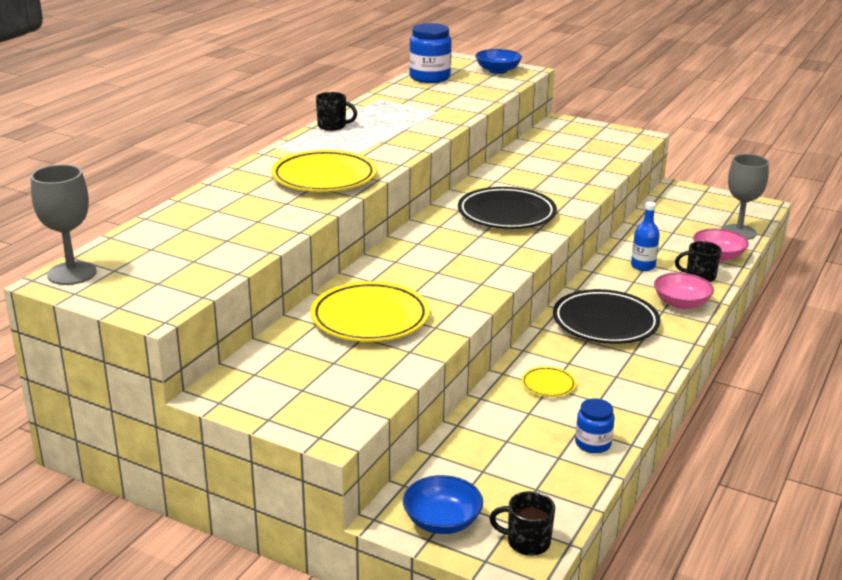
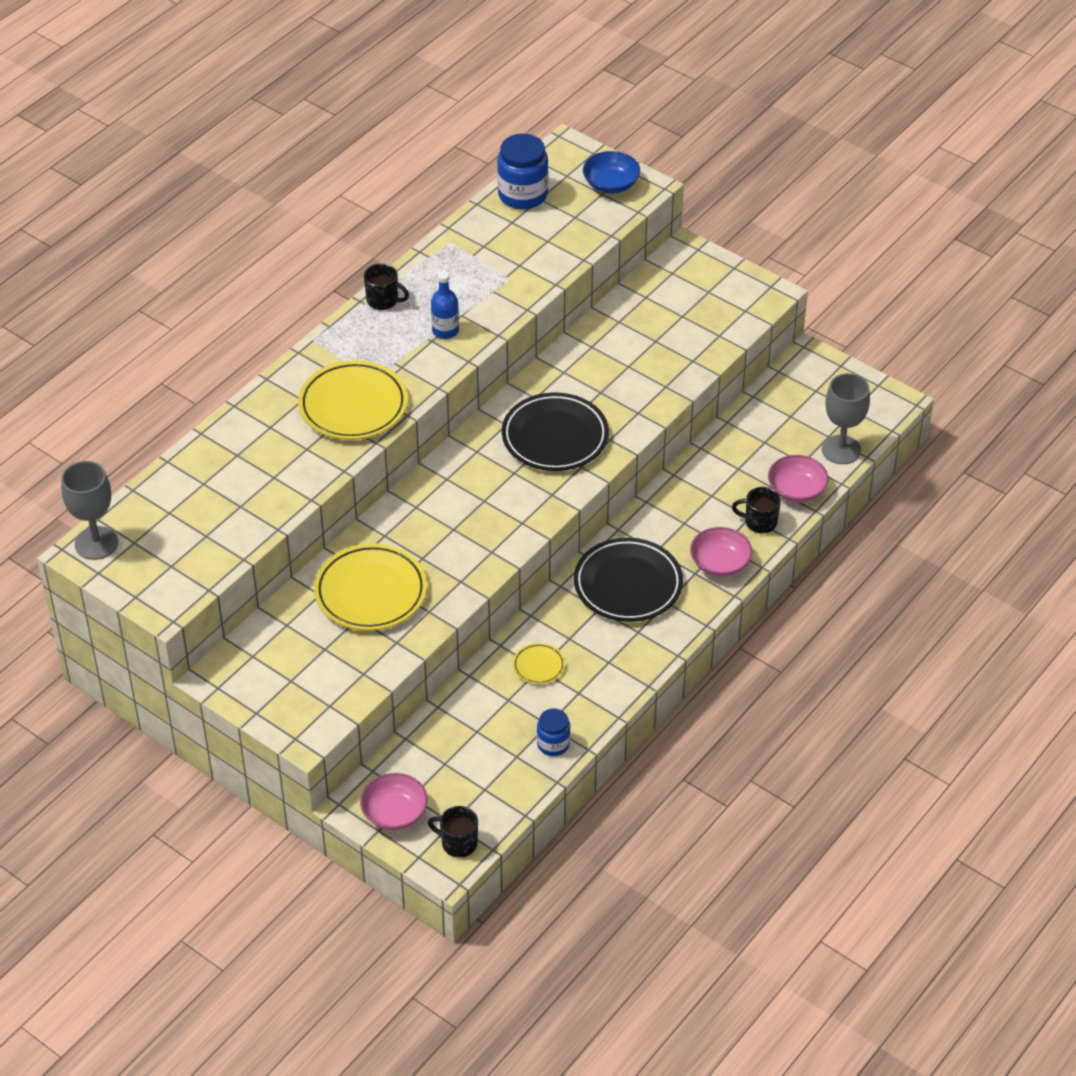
camera: 10 degrees right, 20 degrees up
blue bowl [403,475,483,534] -> pink bowl [360,773,428,830]
blue bottle [631,202,660,271] -> blue bottle moved to [431,271,459,339]

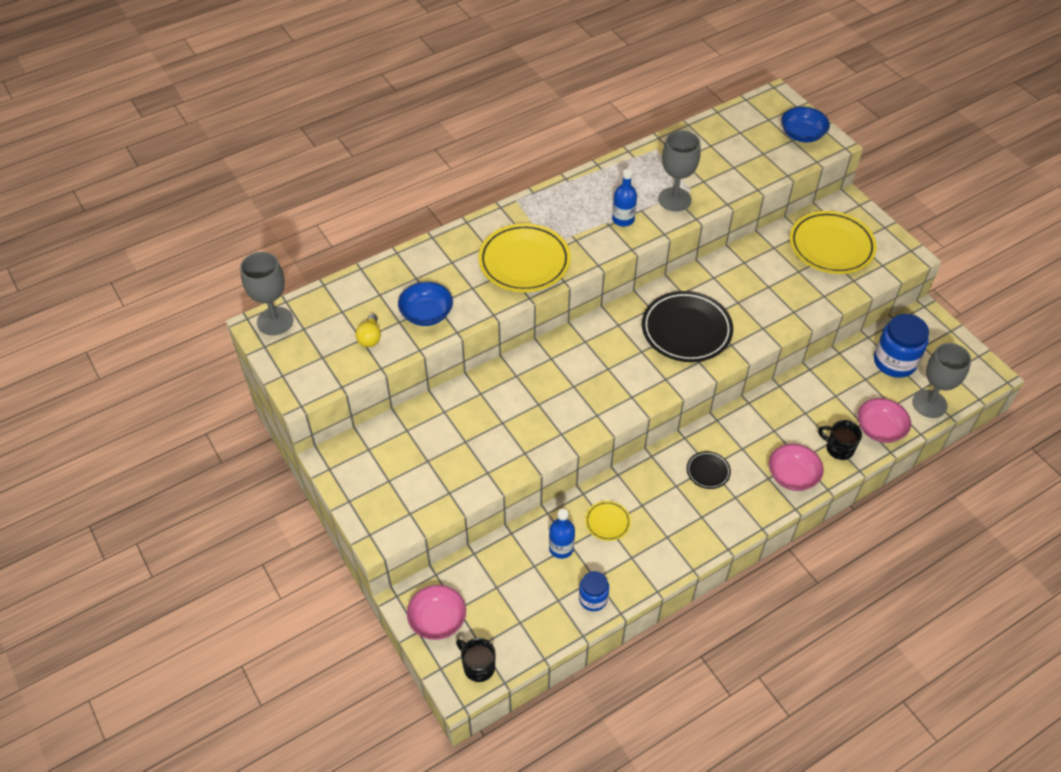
camera: 20 degrees right, 5 degrees up
yellow plate [314,543,427,631] -> yellow plate moved to [790,211,877,274]
black mug [364,264,409,310] -> none
blue jar [497,134,548,209] -> blue jar moved to [874,314,929,378]
black plate [574,538,683,622] -> black plate [687,451,731,489], size x0.47
none -> yellow light bulb [355,314,381,347]
none -> blue bowl [398,282,453,326]
none -> blue bottle [549,509,575,559]
none -> grey goblet [658,130,701,211]

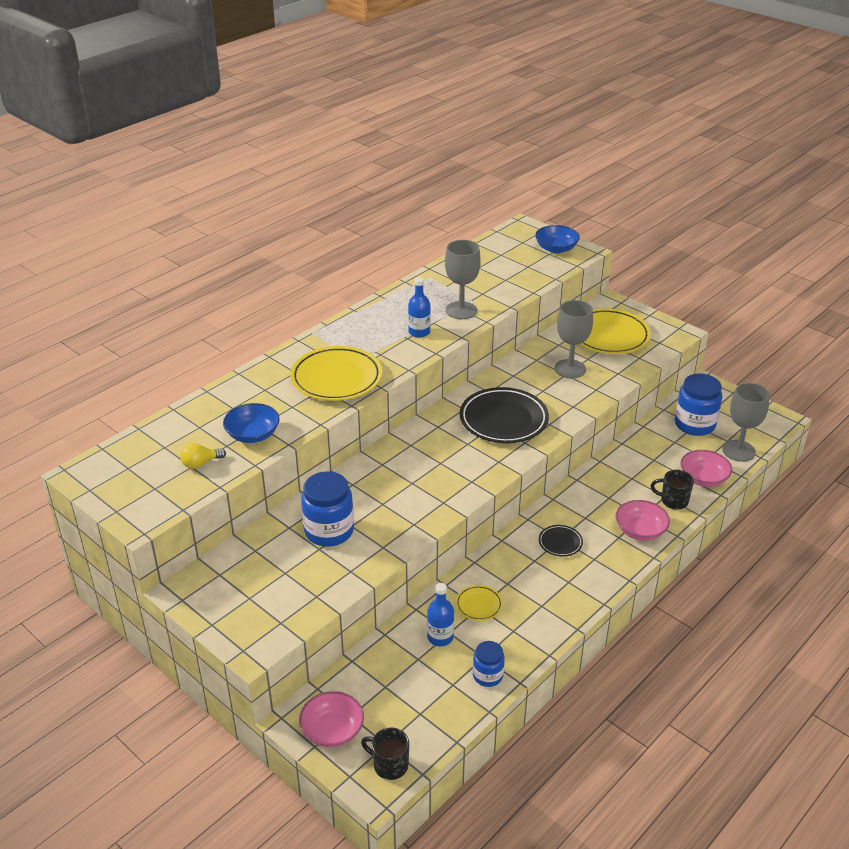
camera: 15 degrees left, 15 degrees down
grey goblet [240,252,293,335] -> grey goblet moved to [554,300,593,379]
yellow light bulb [355,314,381,347] -> yellow light bulb turned 75 degrees clockwise [180,443,226,469]
none -> blue jar [301,471,354,547]

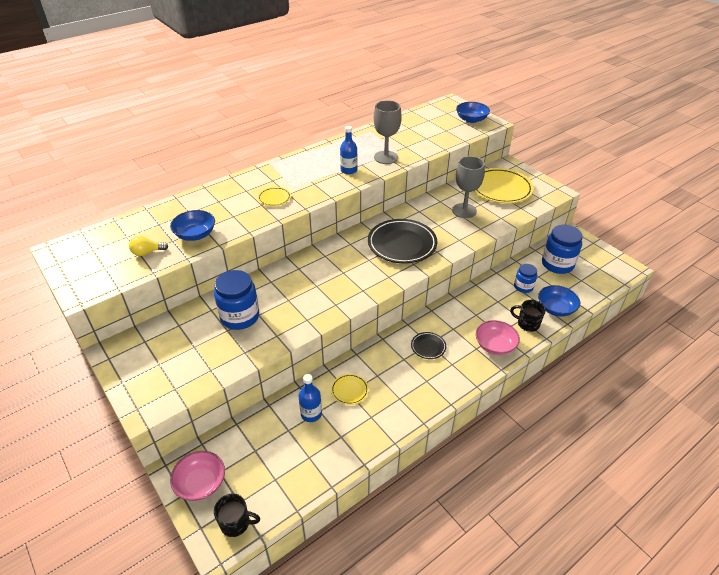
camera: 10 degrees right, 5 degrees up
yellow plate [290,346,382,401] -> yellow plate [258,187,291,206], size x0.47
black mug [361,728,409,780] -> black mug turned 150 degrees clockwise [214,494,260,537]
blue jar [473,641,505,687] -> blue jar moved to [514,264,537,293]
pink bowl [680,450,732,487] -> blue bowl [538,285,580,317]
grey goblet [722,383,770,462] -> none

